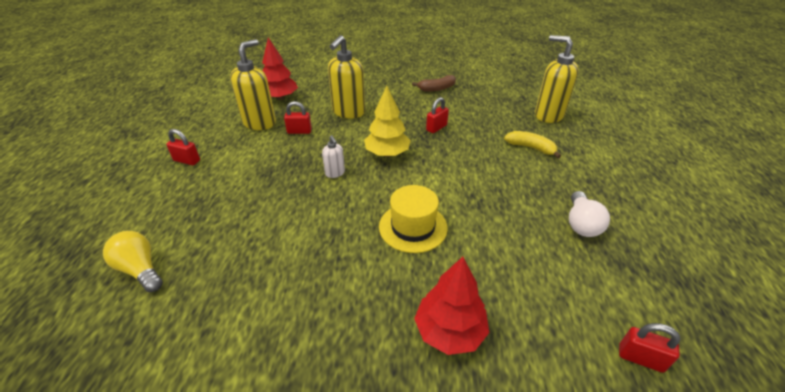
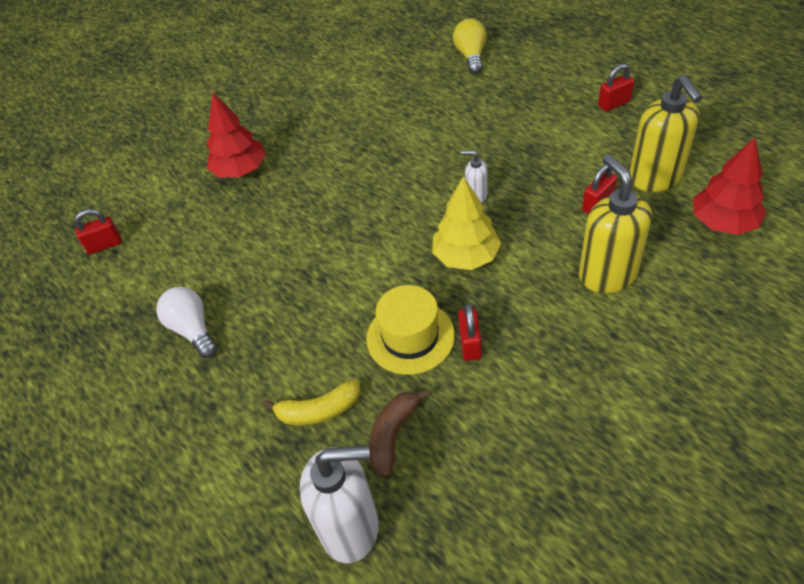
camera: 140 degrees right, 10 degrees up
yellow light bulb [103,231,163,292] -> yellow light bulb turned 90 degrees counterclockwise [453,19,487,74]
yellow hat [379,185,448,253] -> yellow hat moved to [366,285,455,375]
brown banana [412,75,456,92] -> brown banana moved to [369,389,430,477]
yellow soap dispenser [535,35,579,123] -> white soap dispenser [300,446,379,563]

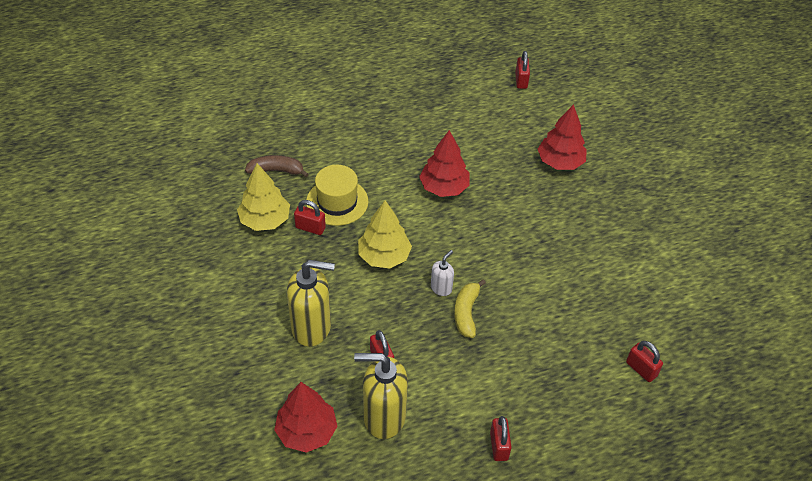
camera: 105 degrees right, 0 degrees up
white light bulb [156,287,217,358] -> none
yellow banana [263,379,360,425] -> yellow banana moved to [454,279,486,338]
white soap dispenser [300,446,379,563] -> none
brown banana [369,389,430,477] -> brown banana turned 45 degrees counterclockwise [245,155,309,177]
yellow light bulb [453,19,487,74] -> red padlock [626,341,663,382]
none -> yellow tree [237,163,290,231]
none -> red tree [419,130,470,197]

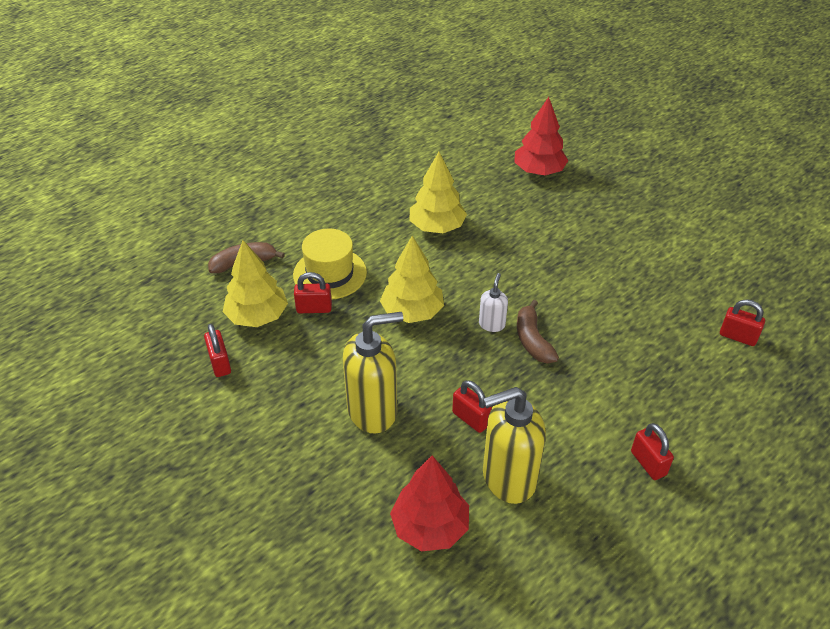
camera: 20 degrees left, 5 degrees down
red tree [419,130,470,197] -> yellow tree [410,152,467,233]
yellow banana [454,279,486,338] -> brown banana [517,300,559,364]
red padlock [515,51,530,89] -> red padlock moved to [204,324,231,377]

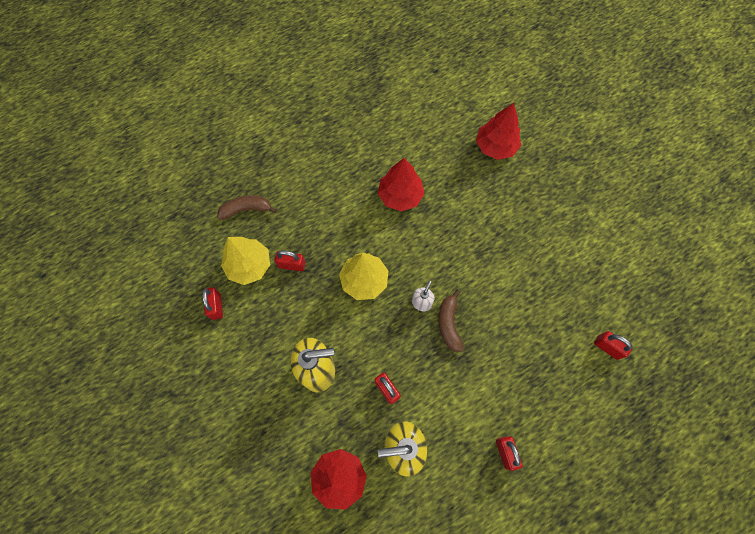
camera: 10 degrees right, 25 degrees up
yellow hat [293,228,367,299] -> none
yellow tree [410,152,467,233] -> red tree [378,158,425,212]

